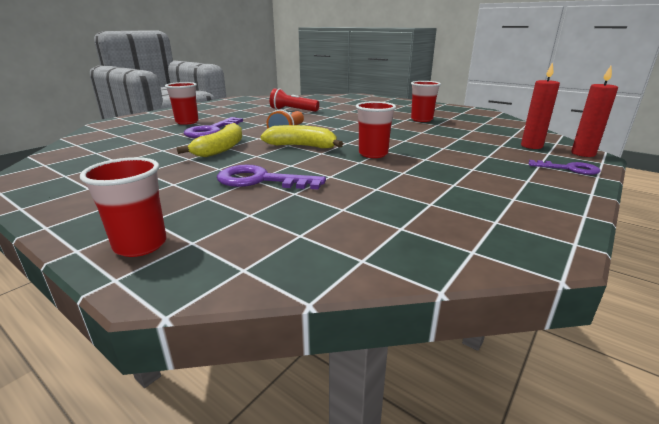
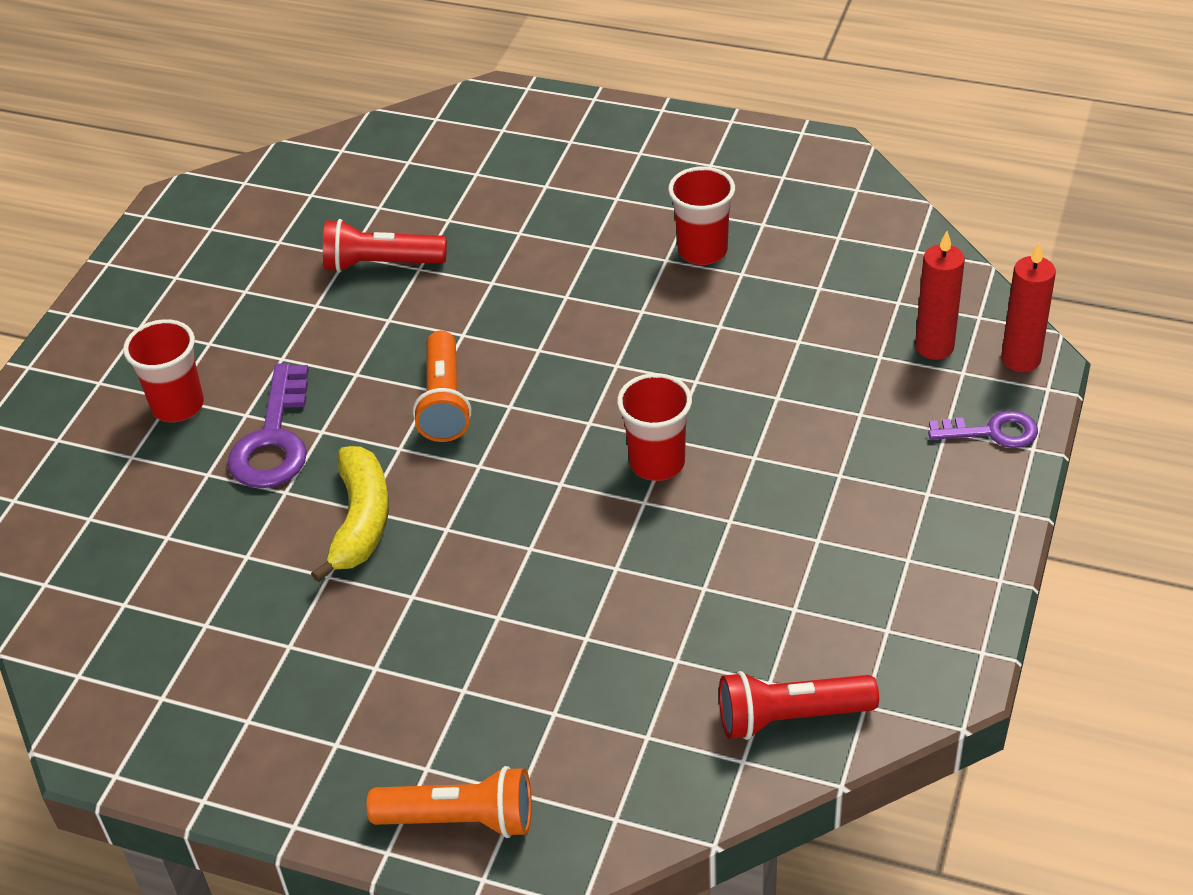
camera: 15 degrees left, 20 degrees up
red cup [80,157,166,257] -> orange flashlight [367,766,532,838]
purple key [217,165,326,190] -> none
yellow banana [261,125,343,148] -> none
none -> red flashlight [719,671,879,740]

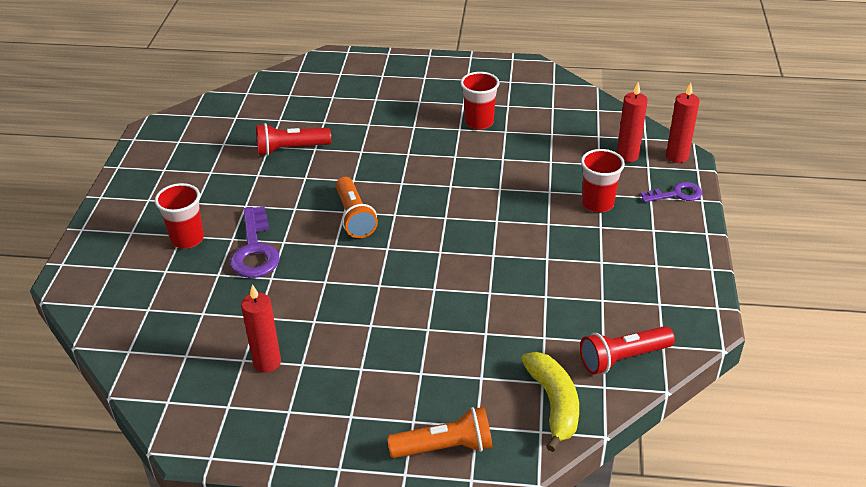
camera: 15 degrees left, 5 degrees down
yellow banana [311,446,389,582] -> yellow banana moved to [521,352,579,452]
red cup [617,373,692,481] -> red cup moved to [581,149,625,213]
none -> red candle [241,284,281,373]

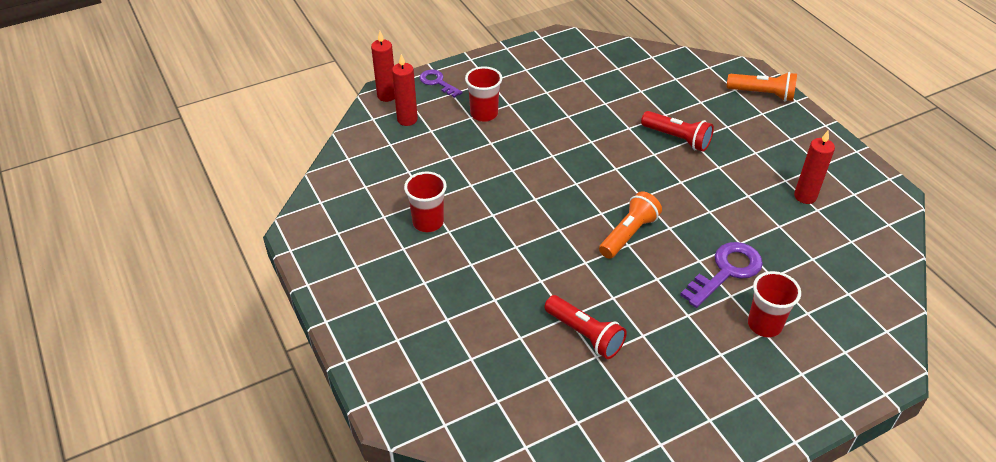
camera: 125 degrees left, 5 degrees up
orange flashlight [387,407,493,458] -> orange flashlight turned 150 degrees clockwise [727,72,797,101]
yellow banana [521,352,579,452] -> none
red flashlight [580,326,675,374] -> red flashlight moved to [641,111,714,152]

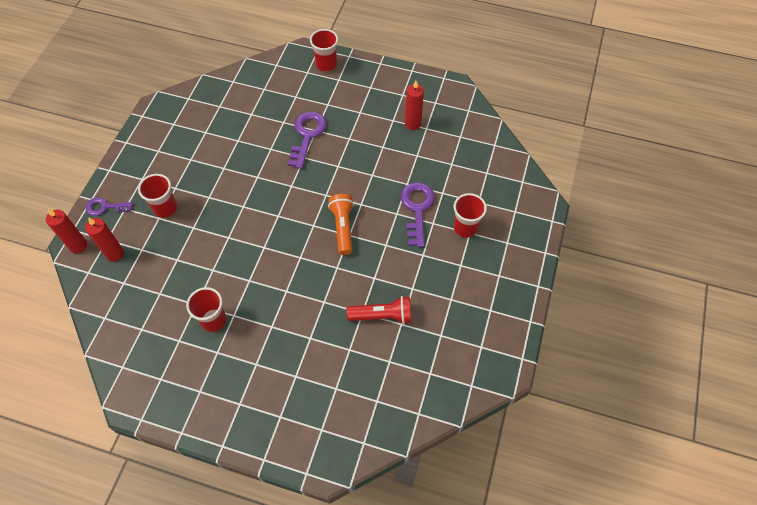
camera: 45 degrees left, 15 degrees up
red flashlight [641,111,714,152] -> purple key [288,112,327,169]
orange flashlight [727,72,797,101] -> red cup [310,29,338,72]

